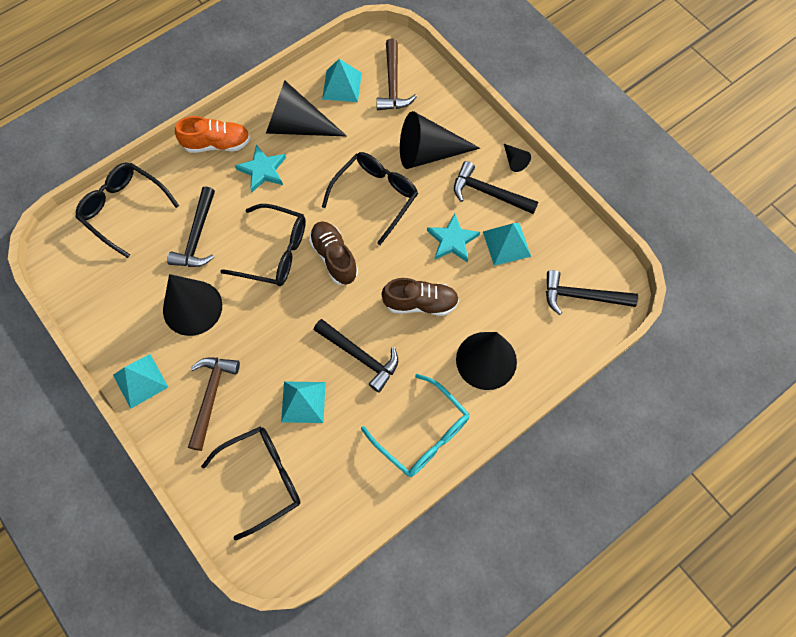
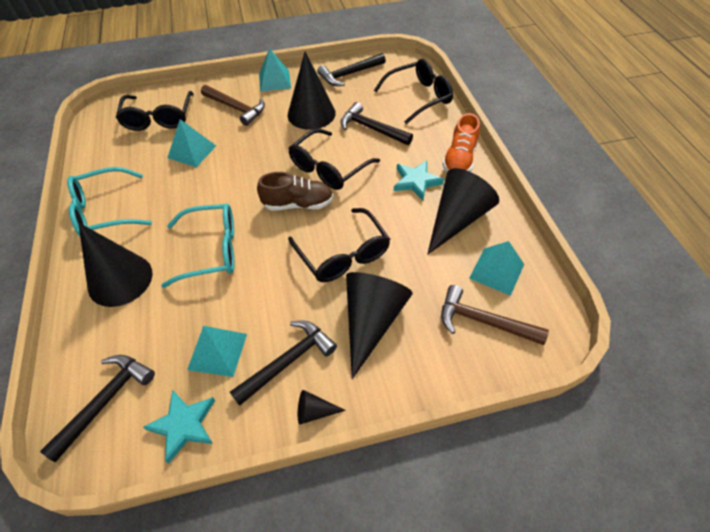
camera: 115 degrees right, 15 degrees down
black hammer [314,319,398,393] -> black hammer moved to [317,53,386,86]
brown shoe [381,278,459,316] -> turquoise glasses [161,203,234,288]
turquoise star [427,213,480,263] -> turquoise star moved to [143,390,215,464]

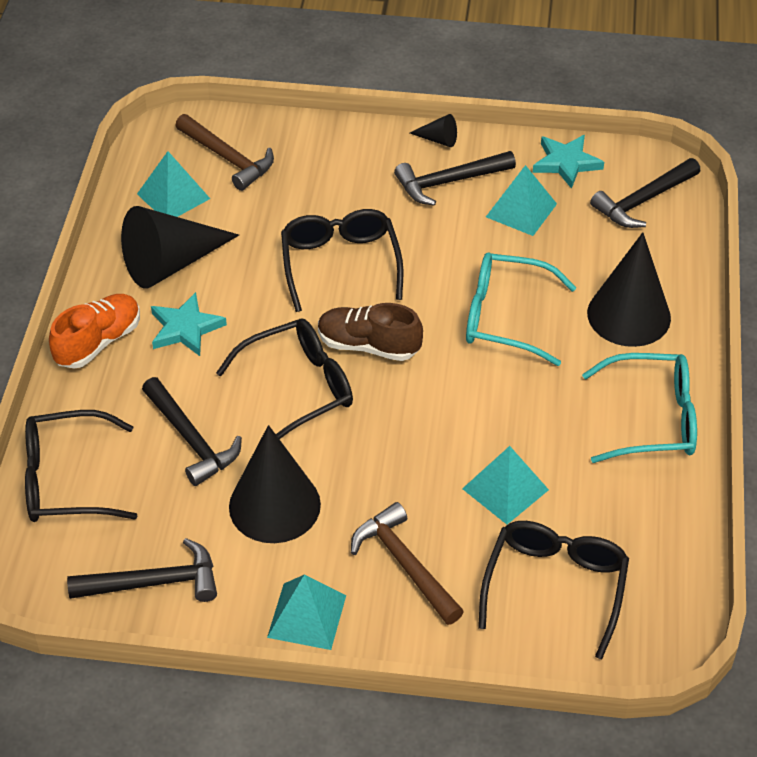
camera: 160 degrees left, 5 degrees down
black cone [346,272,413,379] -> none

